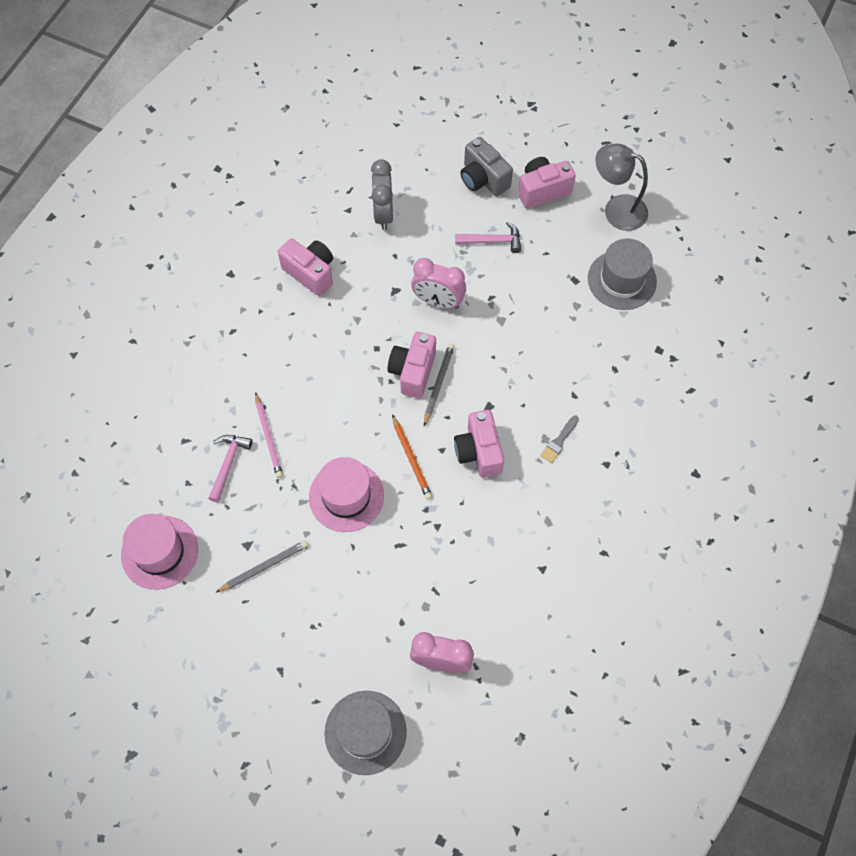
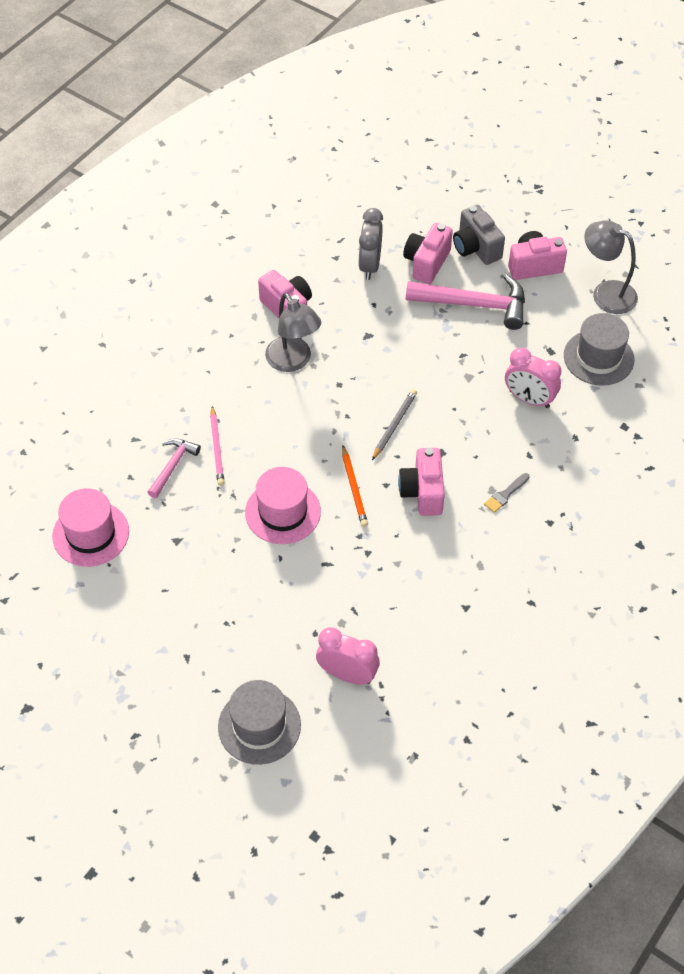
camera: 10 degrees right, 10 degrees down
grey pencil [215,540,308,593] -> none
pink camera [388,332,436,398] -> pink camera moved to [403,223,453,284]
pink clock [411,258,466,309] -> pink clock moved to [505,347,561,408]
pink hammer [455,221,521,253] -> pink hammer [406,274,525,330], size x1.80
none -> grey lamp [265,293,321,372]

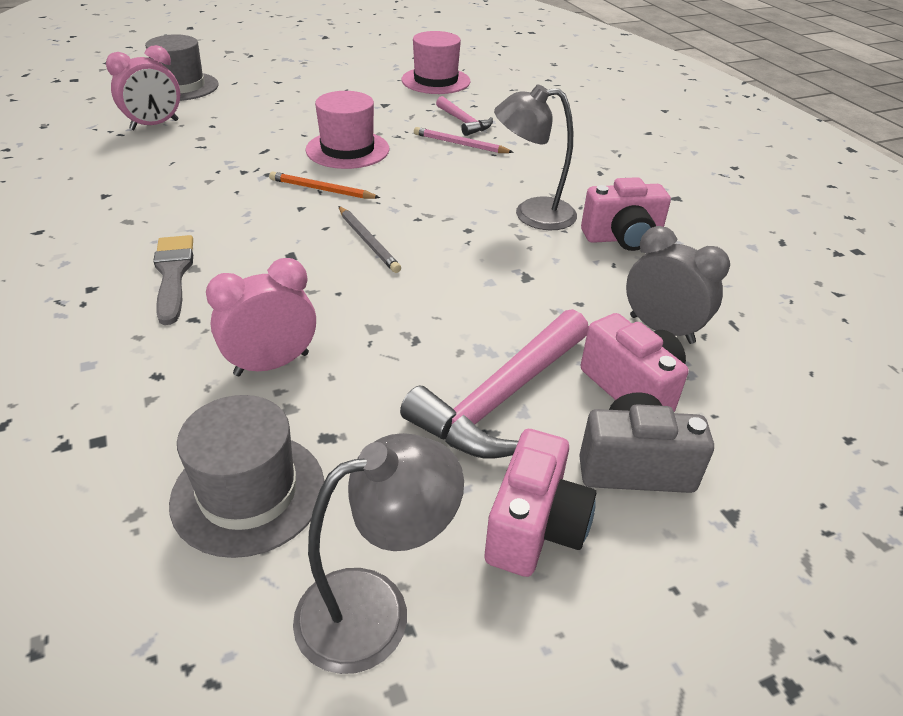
camera: 120 degrees right, 15 degrees down
pink camera [398,448,445,516] -> none
grey brush [484,473,530,513] -> grey brush [154,235,193,325], size x1.67

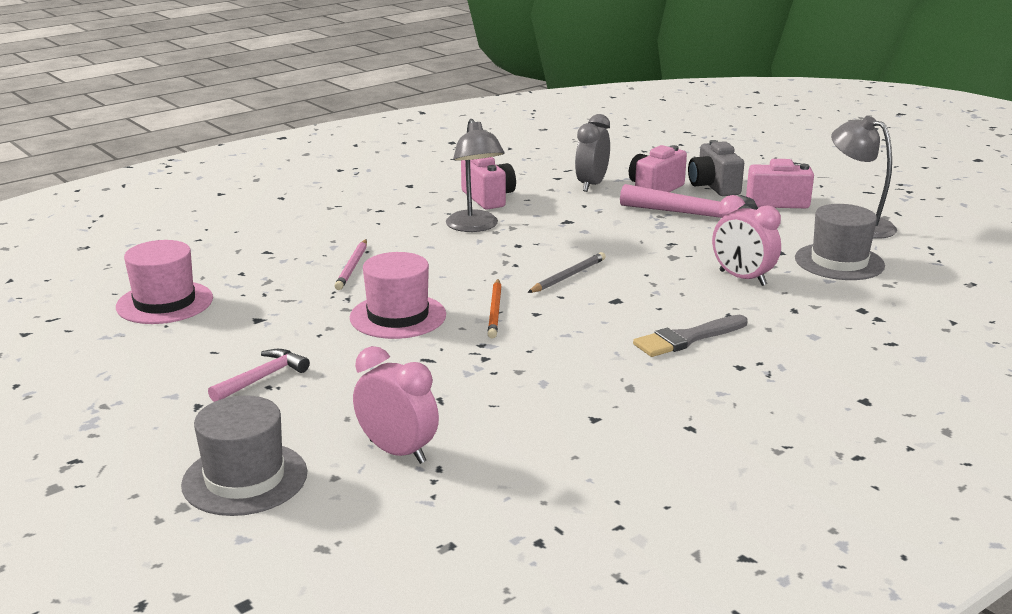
camera: 105 degrees left, 15 degrees down
pink hammer [436,96,493,136] -> pink hammer moved to [208,349,310,402]

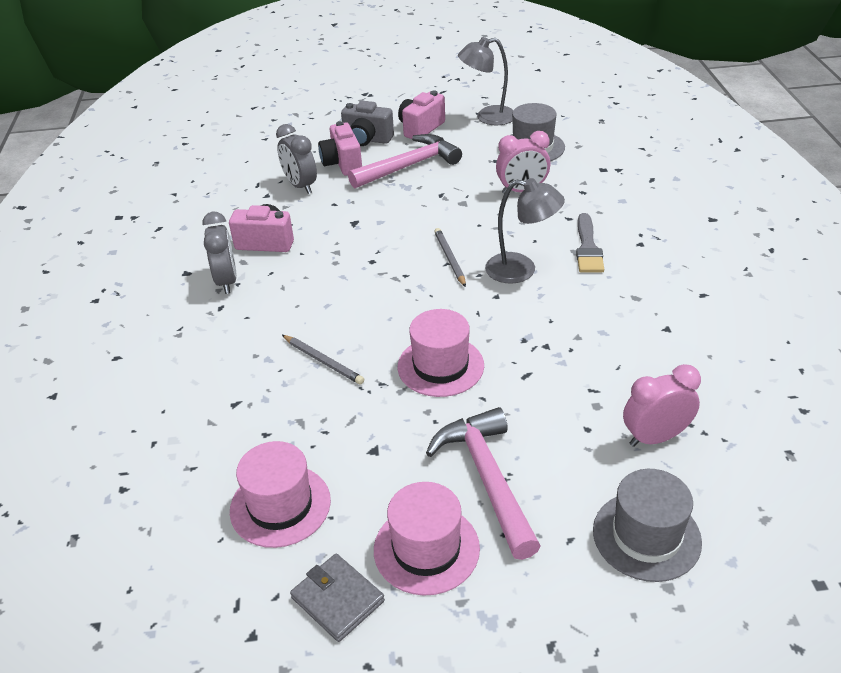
camera: 55 degrees left, 15 degrees up
pink hammer [208,349,310,402] -> pink hammer [426,407,540,560], size x1.80
pink pencil [335,239,367,290] -> grey pencil [282,335,364,384]
grey lamp [446,119,505,232] -> grey lamp moved to [485,178,565,284]
orange pencil [488,279,502,339] -> none
none -> grey clock [203,212,237,294]
none -> grey wallet [290,554,385,642]
none -> pink hat [374,482,480,596]

